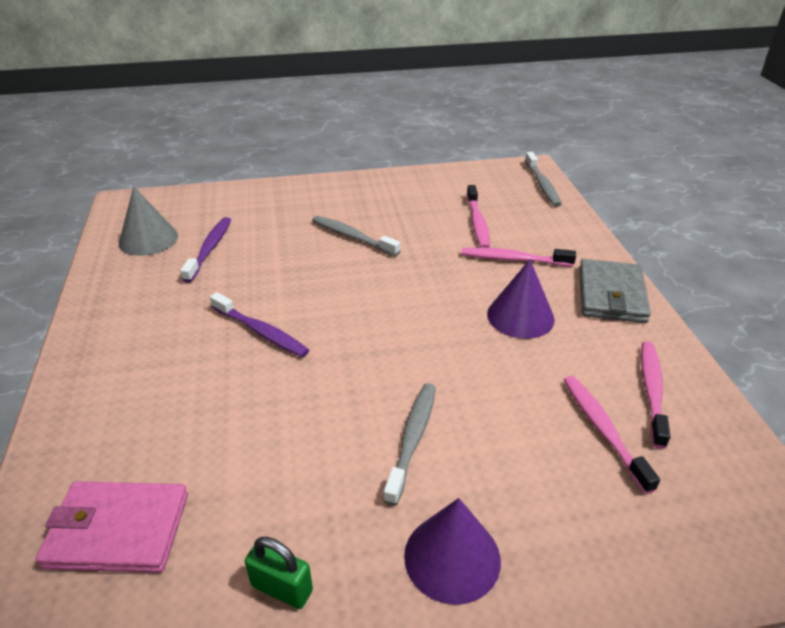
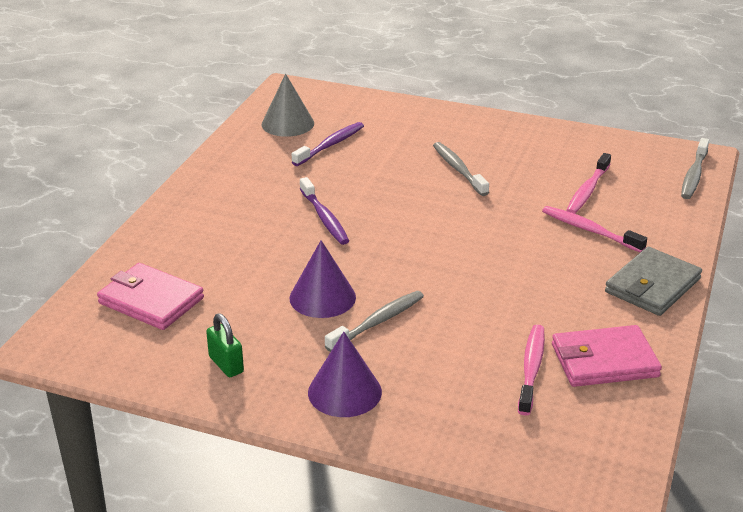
camera: 30 degrees right, 5 degrees down
purple cone [487,260,555,339] -> purple cone moved to [290,240,356,318]
pink toothbrush [641,342,671,449] -> pink wallet [552,325,662,387]

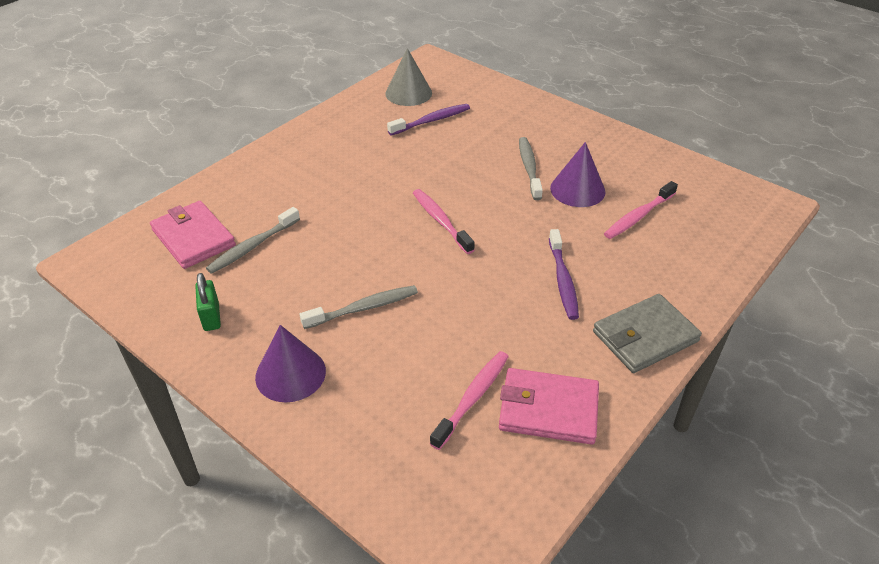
camera: 20 degrees right, 10 degrees up
purple cone [290,240,356,318] -> purple cone moved to [550,142,606,207]
purple toothbrush [300,177,349,245] -> purple toothbrush moved to [549,229,579,320]
pink toothbrush [542,206,647,252] -> pink toothbrush moved to [413,189,475,254]
grey toothbrush [681,138,709,199] -> grey toothbrush moved to [206,207,300,274]

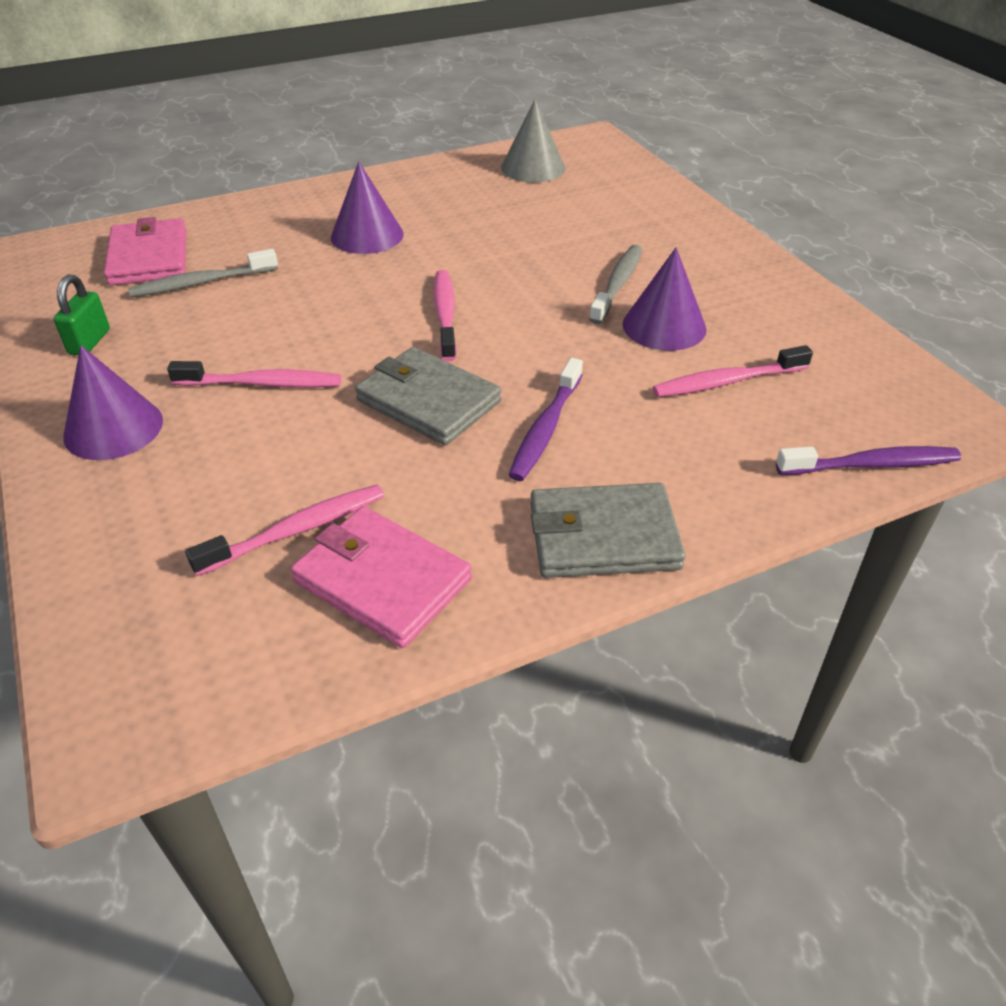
camera: 25 degrees right, 0 degrees up
grey toothbrush [300,285,418,329] -> pink toothbrush [167,361,341,388]
purple toothbrush [387,104,470,135] -> purple toothbrush moved to [776,446,961,475]
none -> purple cone [331,162,404,254]
none -> grey wallet [355,347,501,445]

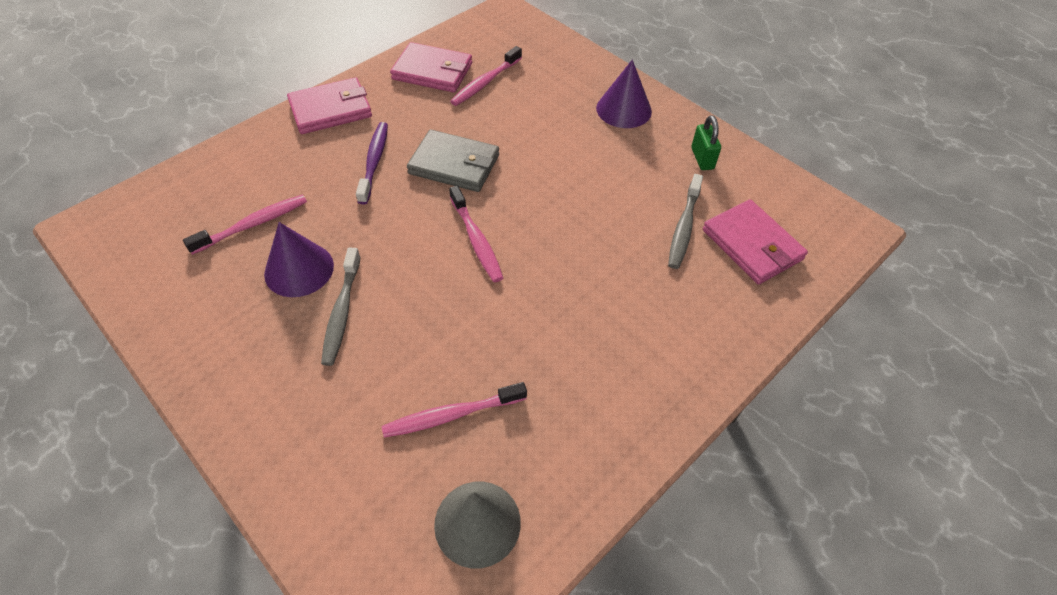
camera: 160 degrees right, 10 degrees up
grey toothbrush [128,249,278,298] -> grey toothbrush turned 150 degrees clockwise [668,174,703,269]
pink toothbrush [167,361,341,388] -> pink toothbrush moved to [382,382,527,438]
purple cone [331,162,404,254] -> none
grey wallet [530,483,685,578] -> pink wallet [287,77,372,134]
purple toothbrush [776,446,961,475] -> none

